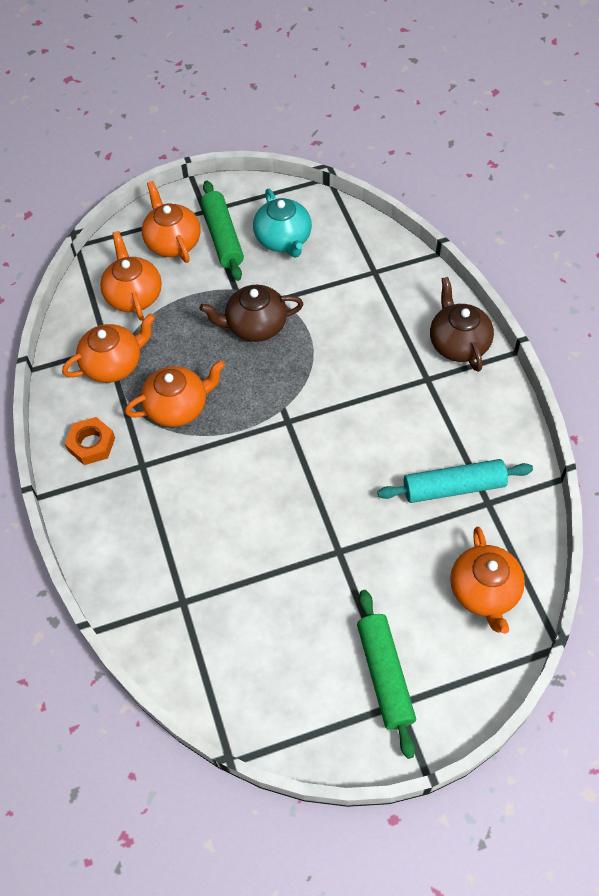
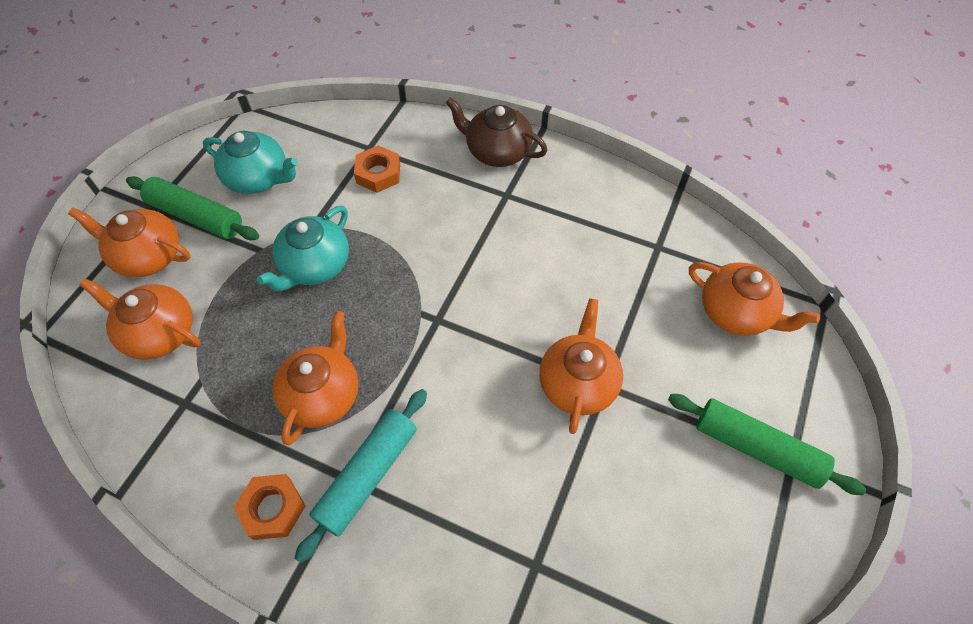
camera: 50 degrees left, 0 degrees up
orange teapot [62,313,155,383] -> orange teapot moved to [539,298,623,434]
brown teapot [199,285,303,342] -> turquoise teapot [256,206,349,292]
turquoise rolling pin [377,459,533,503] -> turquoise rolling pin moved to [294,389,427,563]
none -> orange nut [354,146,400,193]

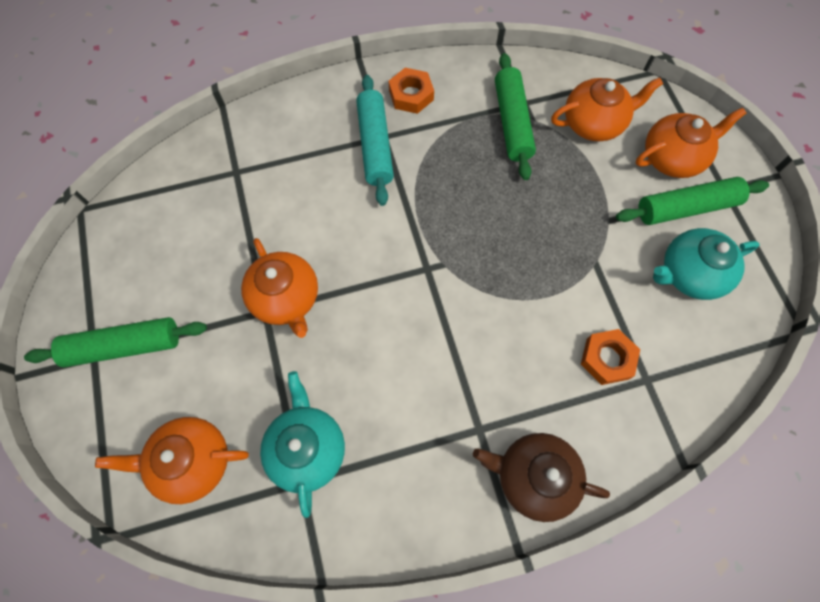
camera: 140 degrees right, 10 degrees up
turquoise teapot [256,206,349,292] -> turquoise teapot moved to [260,371,345,518]
orange teapot [272,311,359,445] -> none
brown teapot [446,97,548,167] -> brown teapot turned 150 degrees counterclockwise [473,433,610,522]
none -> green rolling pin [495,53,536,180]

